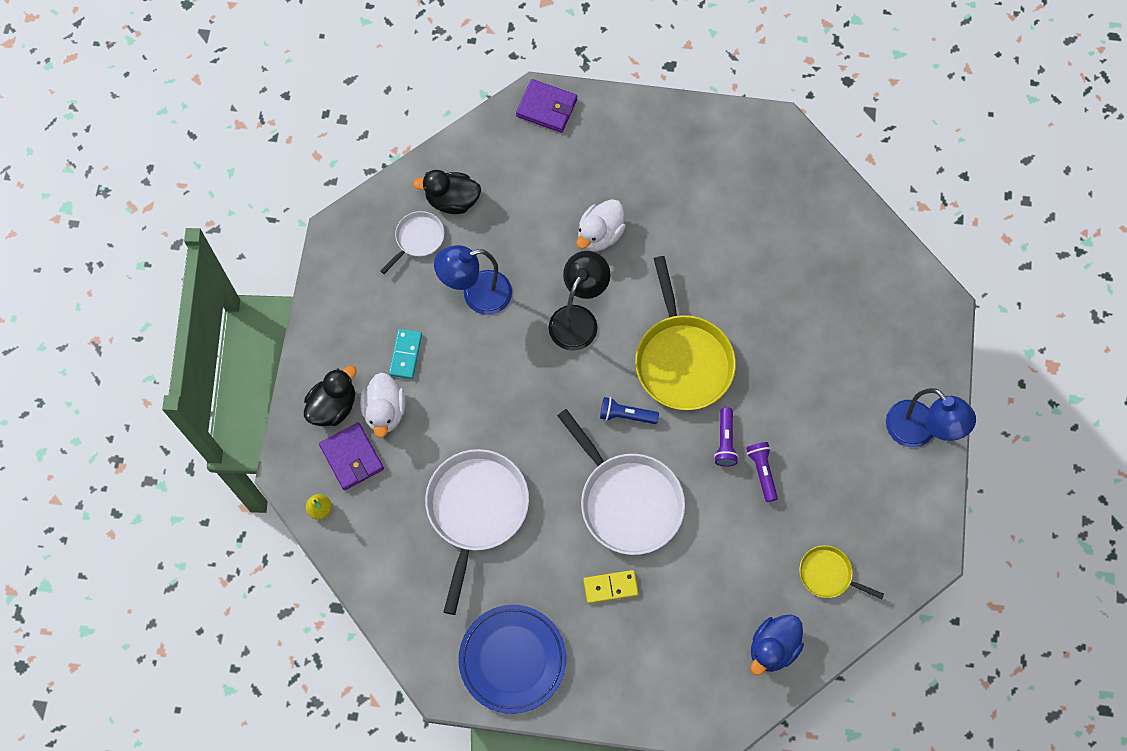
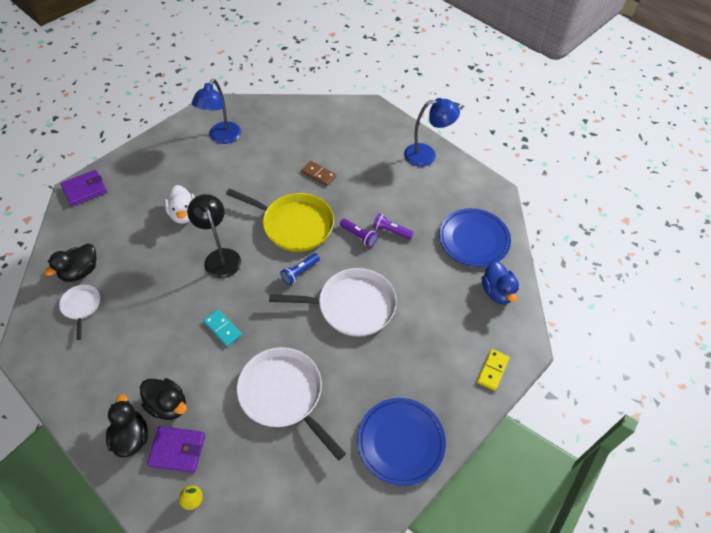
camera: 55 degrees left, 15 degrees down
white duck [360,372,406,438] -> black duck [140,378,187,420]
turquoise domino [389,329,422,379] -> turquoise domino moved to [203,309,242,347]
blue lamp [434,245,512,315] -> blue lamp moved to [192,79,241,144]
yellow domino [583,570,639,604] -> yellow domino moved to [477,349,510,391]
yellow pan [799,545,884,599] -> blue plate [439,208,511,267]
none -> brown domino [301,161,336,186]

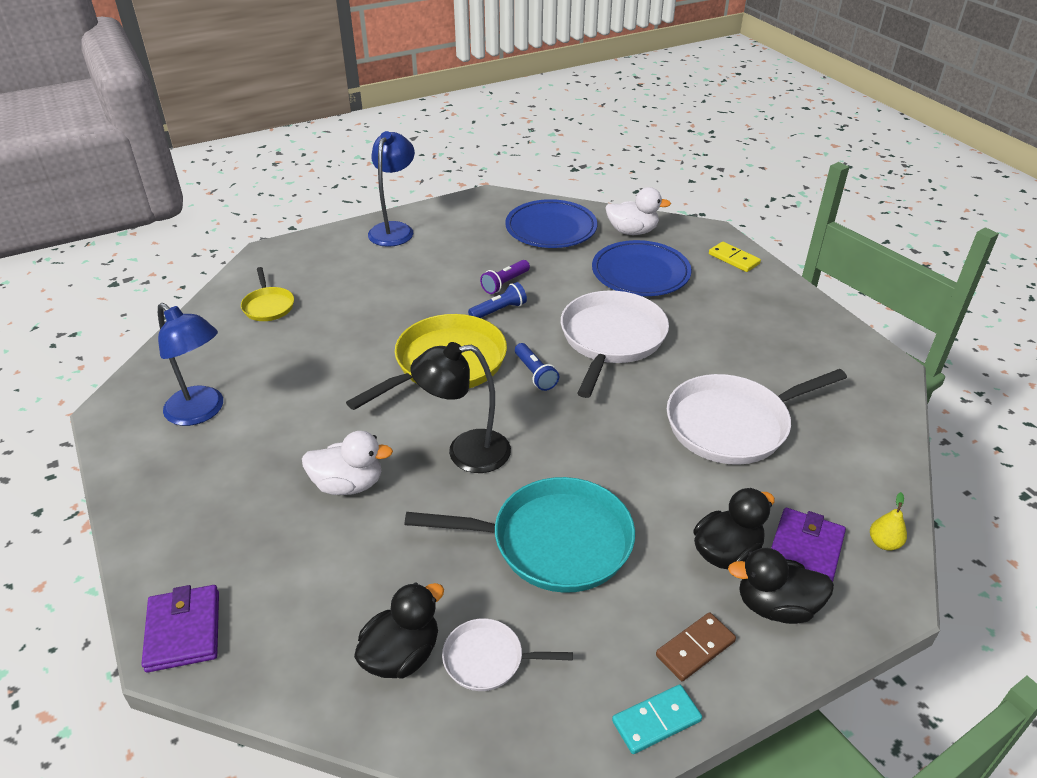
camera: 70 degrees left, 15 degrees down
black duck [45,243,97,282] -> black duck turned 105 degrees counterclockwise [354,582,444,679]
turquoise domino [203,309,242,347] -> turquoise domino moved to [612,684,702,754]
brown domino [301,161,336,186] -> brown domino moved to [656,612,736,681]
purple flashlight [340,219,378,247] -> blue flashlight [468,282,527,318]
blue plate [357,398,446,486] -> blue plate moved to [592,240,692,296]
blue duck [482,261,519,304] -> white duck [605,187,671,235]
none -> yellow pan [241,267,294,321]
none -> turquoise pan [404,477,635,593]

